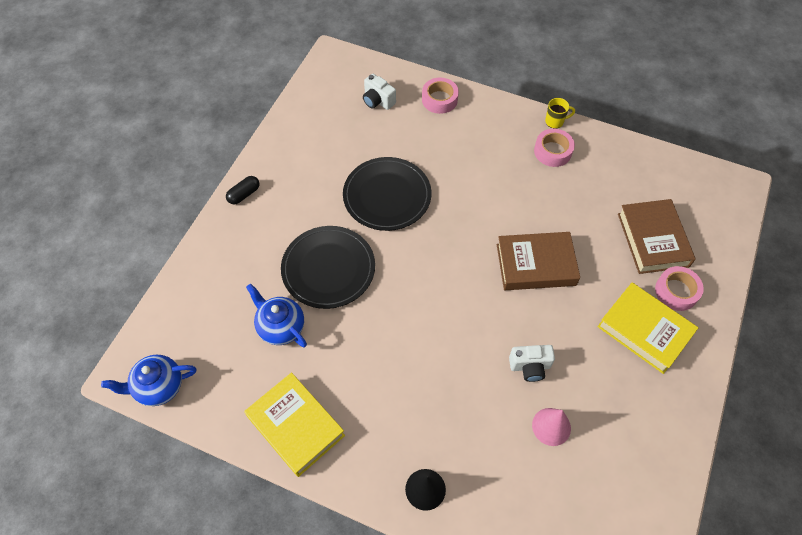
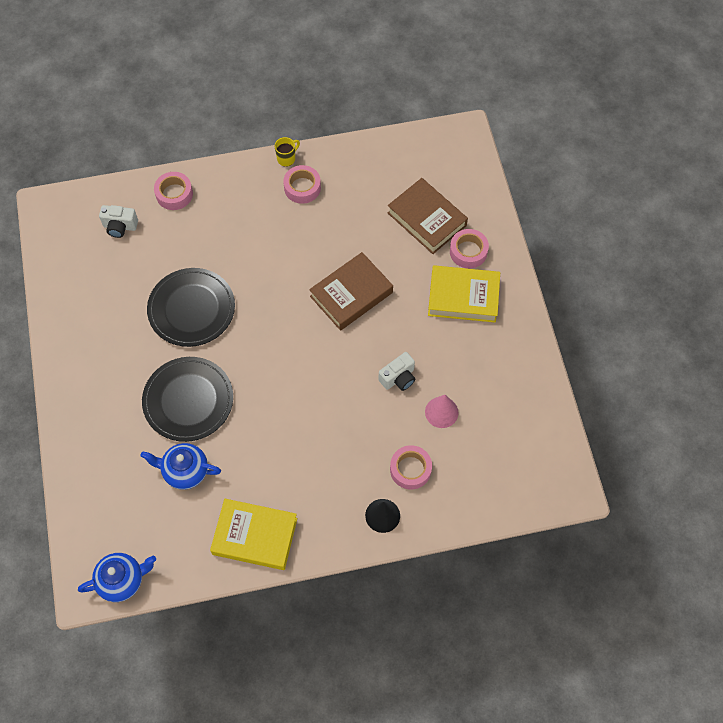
camera: 35 degrees left, 5 degrees up
blue teapot [101,355,196,406] -> blue teapot turned 150 degrees counterclockwise [78,553,156,602]
black capsule [226,176,259,205] -> none
none -> pink tape [390,445,432,489]

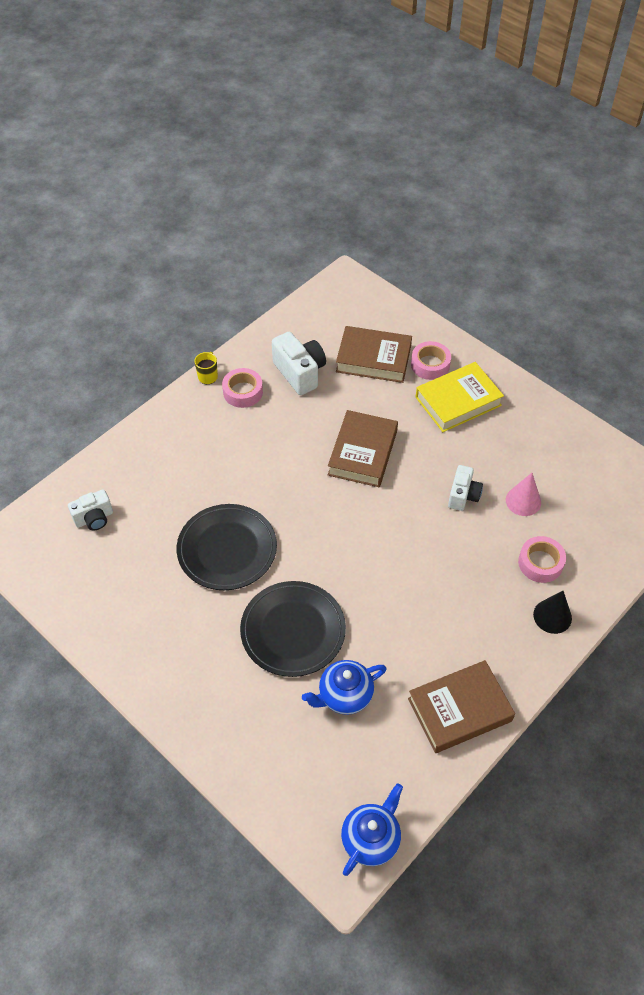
camera: 35 degrees left, 10 degrees down
pink tape [154,172,193,210] -> none
yellow book [210,499,297,570] -> brown book [408,660,515,753]
none -> white camera [272,332,326,395]

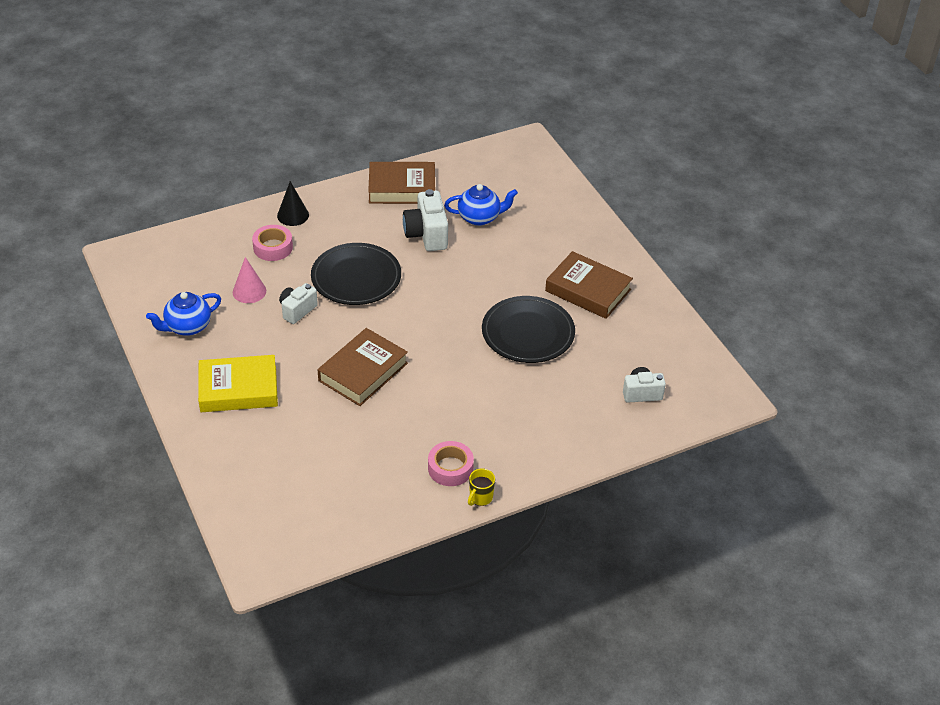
camera: 160 degrees left, 10 degrees down
black plate [240,581,346,677] -> black plate moved to [311,243,401,305]
white camera [272,332,326,395] -> white camera moved to [403,189,448,251]
brown book [336,326,412,383] -> brown book moved to [545,251,633,319]
blue teapot [341,783,403,876] -> blue teapot moved to [146,292,221,336]
pink tape [411,341,451,380] -> none

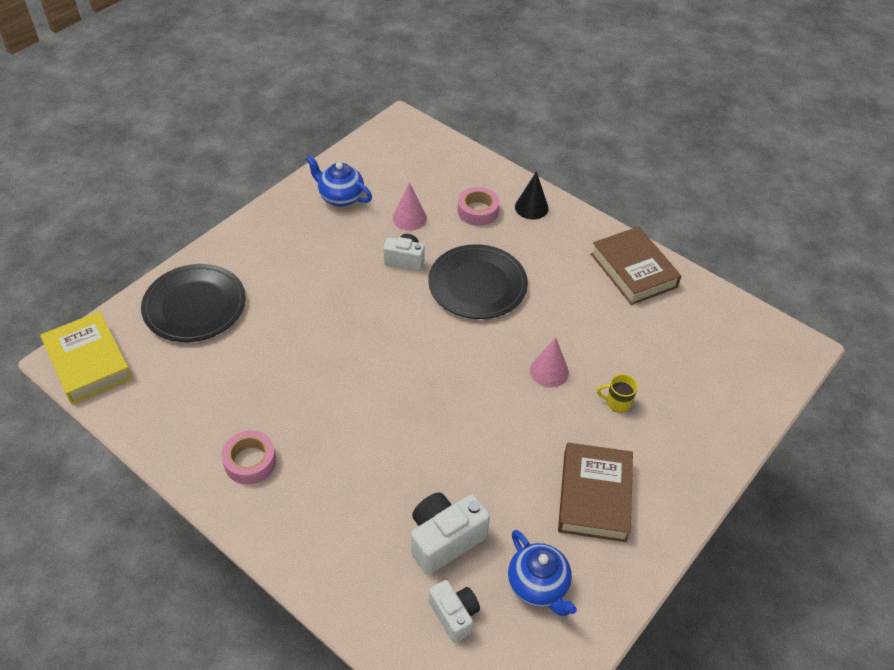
camera: 65 degrees right, 5 degrees up
yellow book [198,355,278,412] -> yellow book moved to [40,311,133,404]
brown book [318,328,408,406] -> none
white camera [403,189,448,251] -> white camera moved to [411,493,490,575]
blue teapot [444,184,518,226] -> blue teapot moved to [508,530,577,616]
yellow mug [468,468,495,506] -> yellow mug moved to [597,374,638,413]
black plate [482,296,575,363] -> black plate moved to [141,264,246,342]
none -> pink cone [530,337,569,388]

